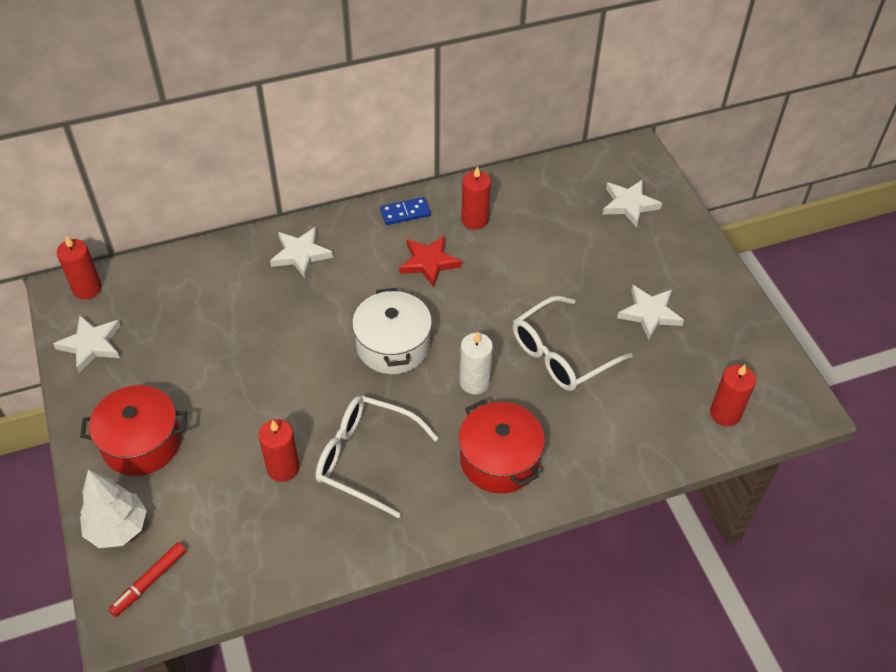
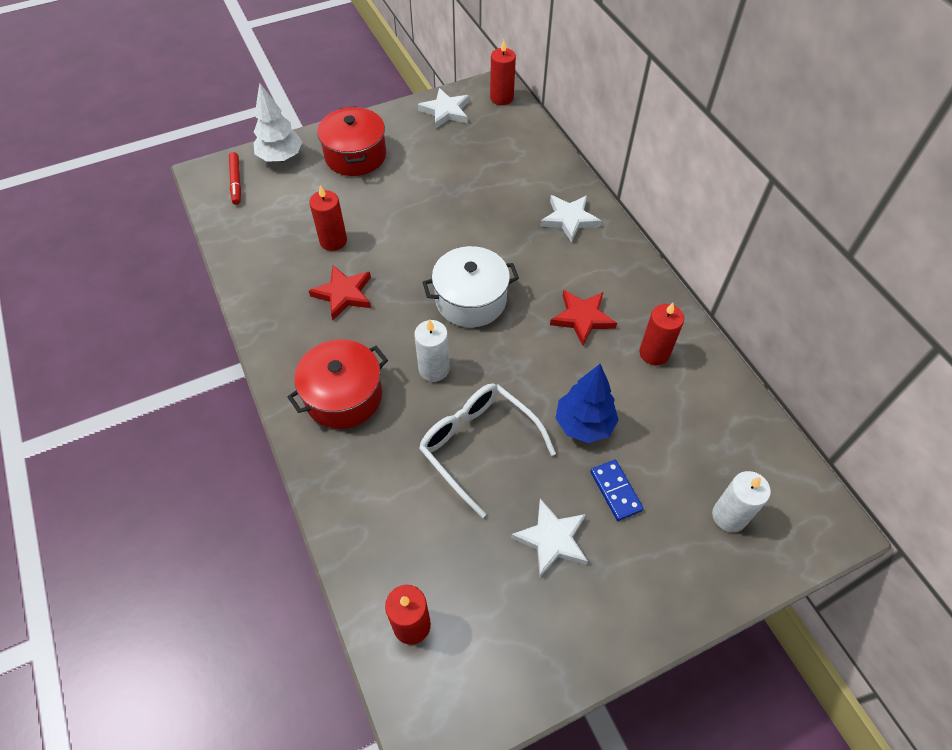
camera: 85 degrees right, 5 degrees up
red marker [108,542,186,617] -> red marker turned 135 degrees counterclockwise [229,152,241,205]
white glasses [315,396,439,518] -> red star [309,265,371,320]
blue domino [380,197,431,225] -> blue domino moved to [590,460,644,521]
white star [603,180,662,227] -> white candle [712,471,771,532]
none -> blue tree [555,364,619,443]

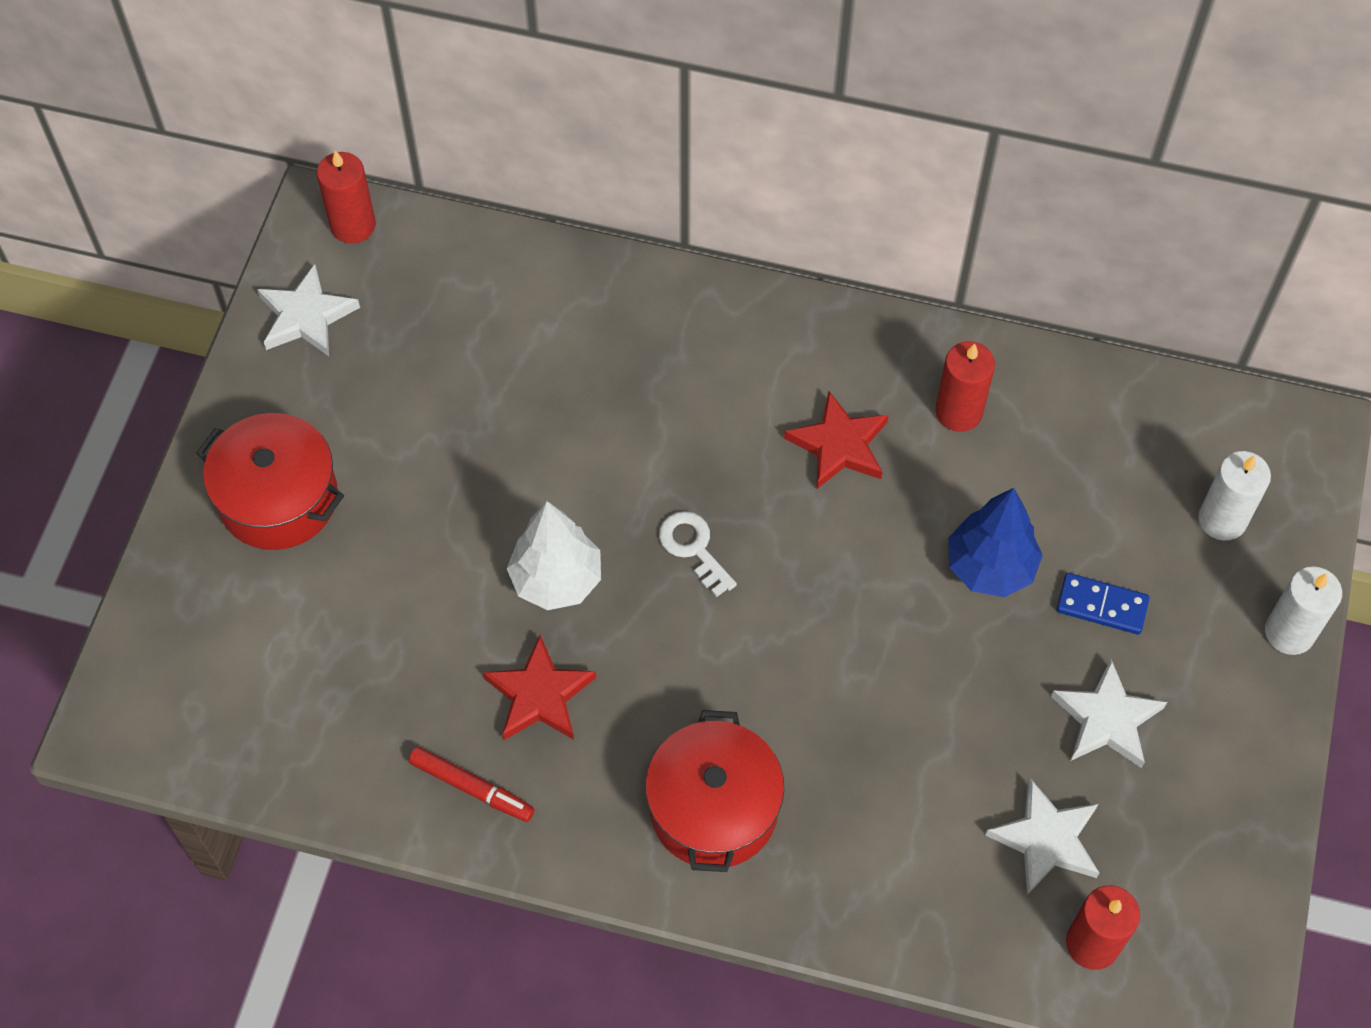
camera: 50 degrees left, 5 degrees up
red marker [229,152,241,205] -> red marker moved to [408,747,535,822]
white tree [254,82,302,162] -> white tree moved to [507,501,601,610]
red candle [309,185,347,251] -> none
white candle [414,319,449,382] -> white candle moved to [1265,566,1342,655]
white glasses [419,383,556,518] -> none
white pot [422,246,519,327] -> white key [659,511,737,597]
white star [540,195,601,243] -> white star moved to [985,778,1099,895]

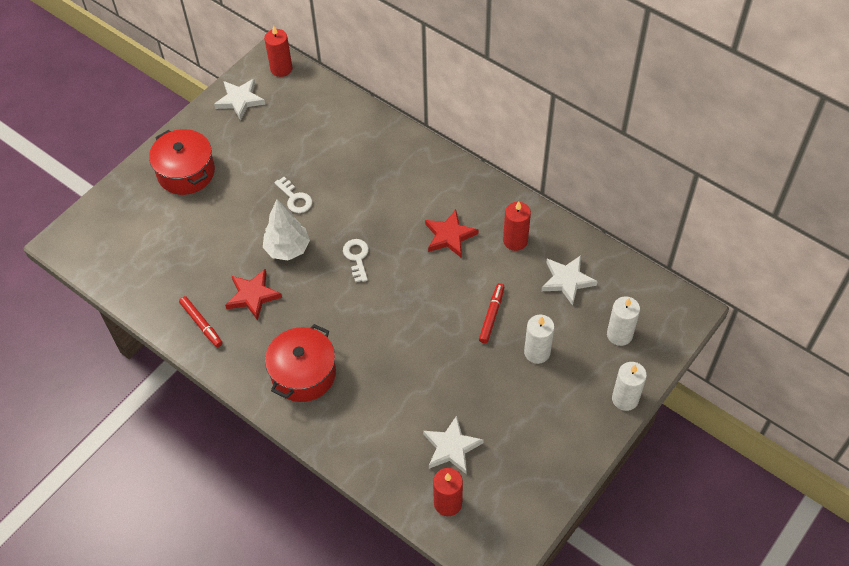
camera: 25 degrees right, 5 degrees down
blue tree [948,488,1043,597] -> red marker [479,283,504,343]
white star [1051,659,1167,768] -> white star moved to [541,255,598,306]
blue domino [1056,573,1150,635] -> white candle [524,315,555,364]
none -> white key [274,177,312,213]

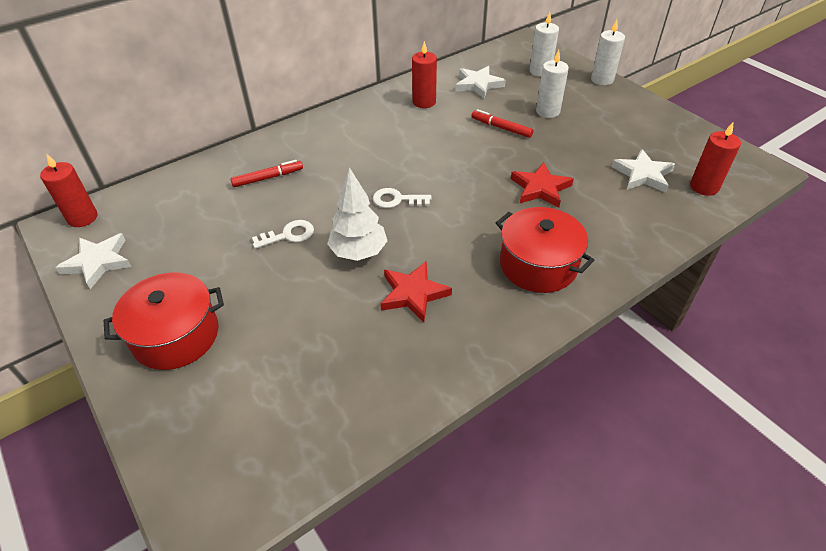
camera: 75 degrees left, 10 degrees down
red marker [179,296,223,347] -> red marker moved to [230,160,303,187]
red star [425,210,478,257] -> red star moved to [511,162,574,208]

